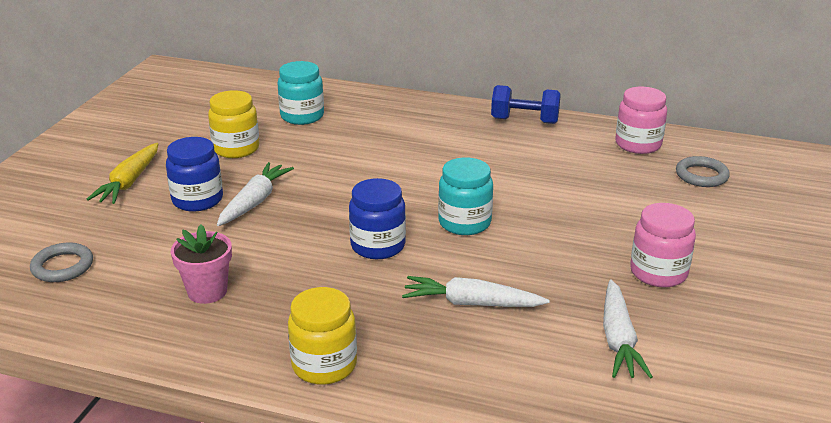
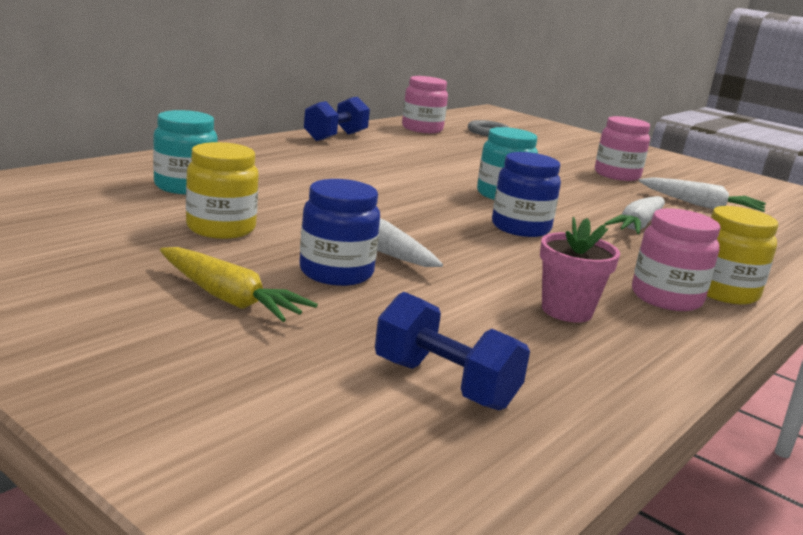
camera: 70 degrees left, 10 degrees down
grey ring [30,243,93,282] -> blue dumbbell [375,292,530,410]
none -> pink jar [632,208,721,311]

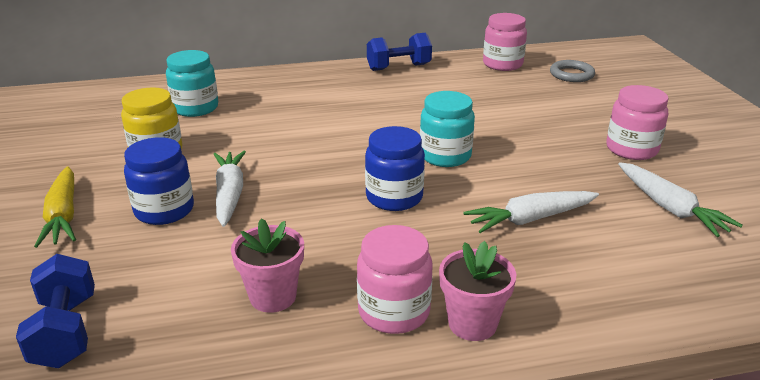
camera: 40 degrees right, 10 degrees up
yellow jar [707,206,778,305] -> pink flower pot [439,241,516,341]

